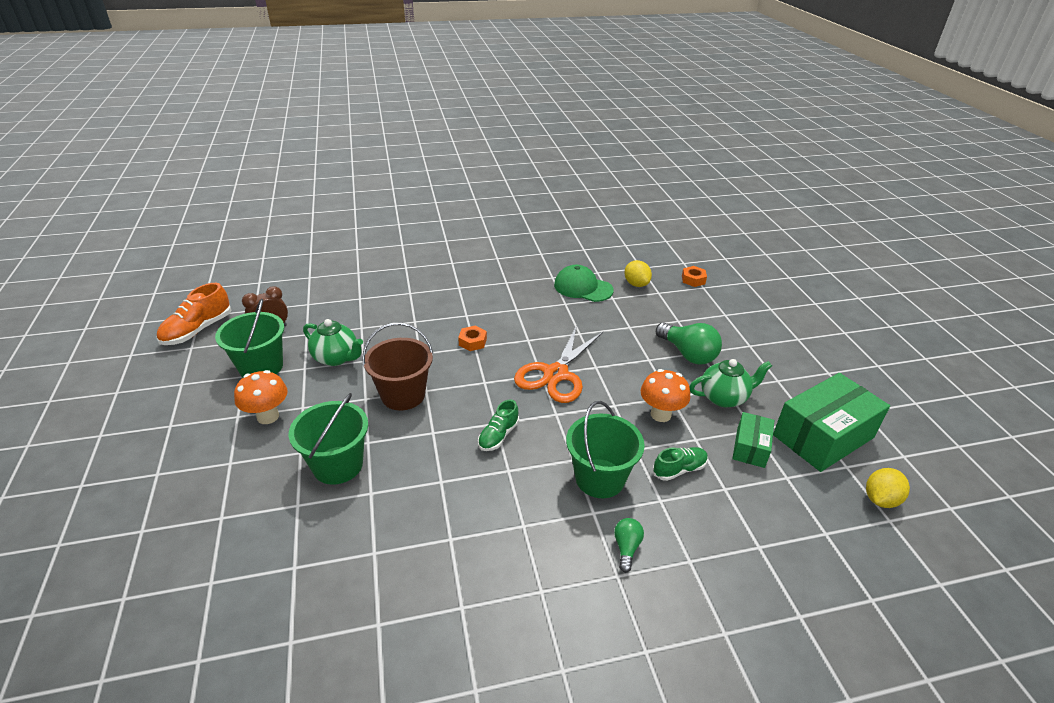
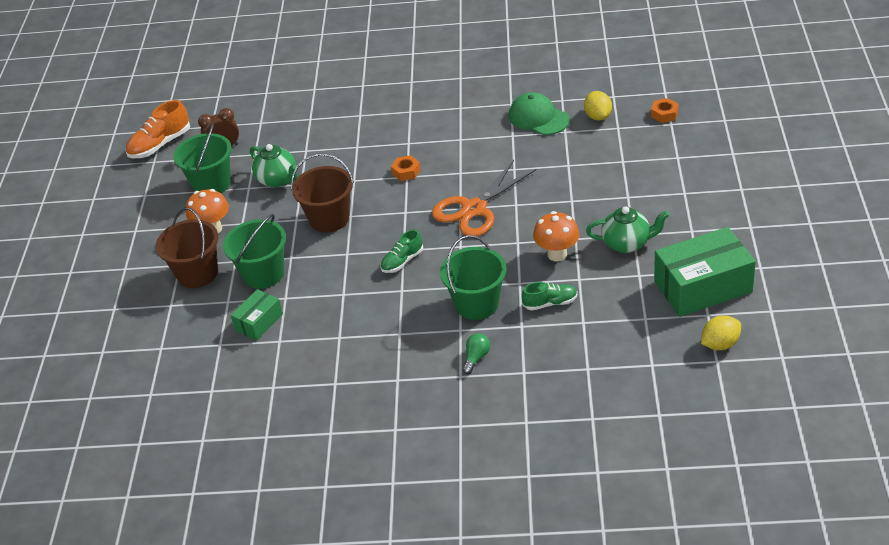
camera: 20 degrees right, 5 degrees up
green light bulb [656,322,722,364] -> none
green box [732,412,775,468] -> green box moved to [231,289,283,341]
none -> brown bucket [156,207,218,288]

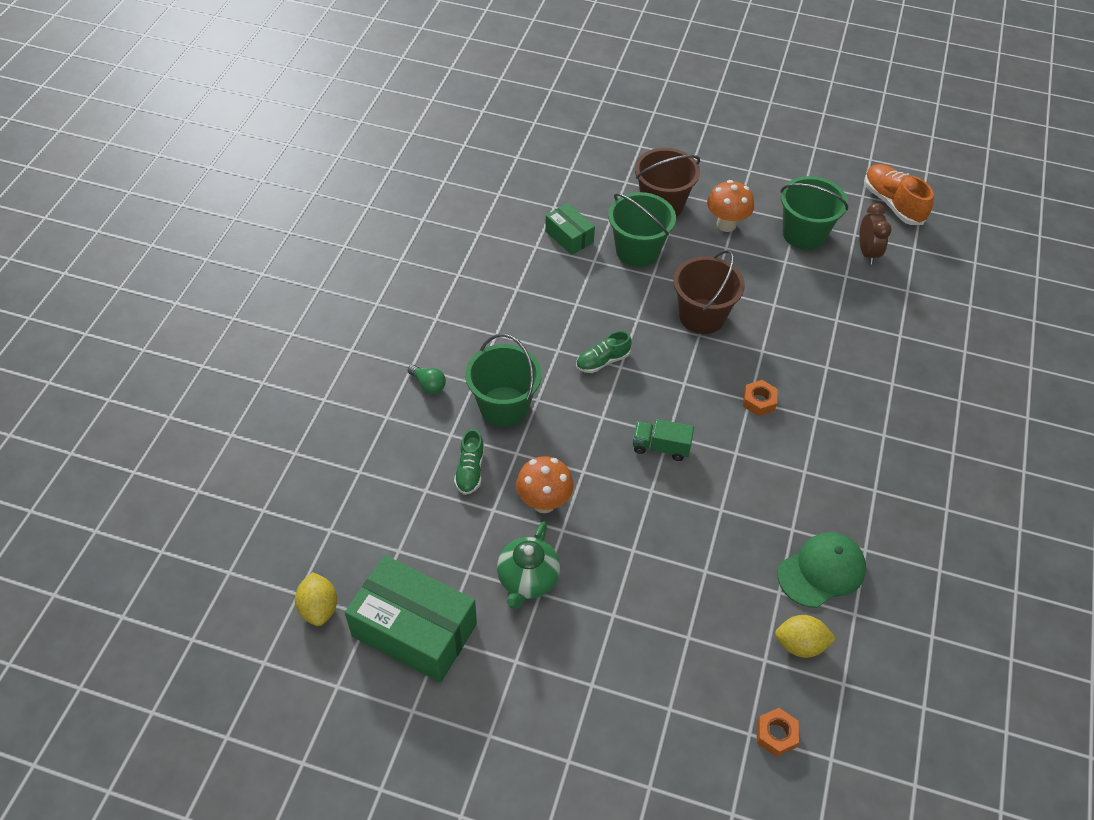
camera: 100 degrees right, 10 degrees up
green teapot [250,144,298,187] -> none
green shoe [380,230,423,273] -> green shoe turned 90 degrees counterclockwise [576,331,632,373]
orange scissors [432,160,537,236] -> green truck [633,419,694,461]
green box [654,227,756,317] -> green box turned 60 degrees counterclockwise [345,555,477,683]

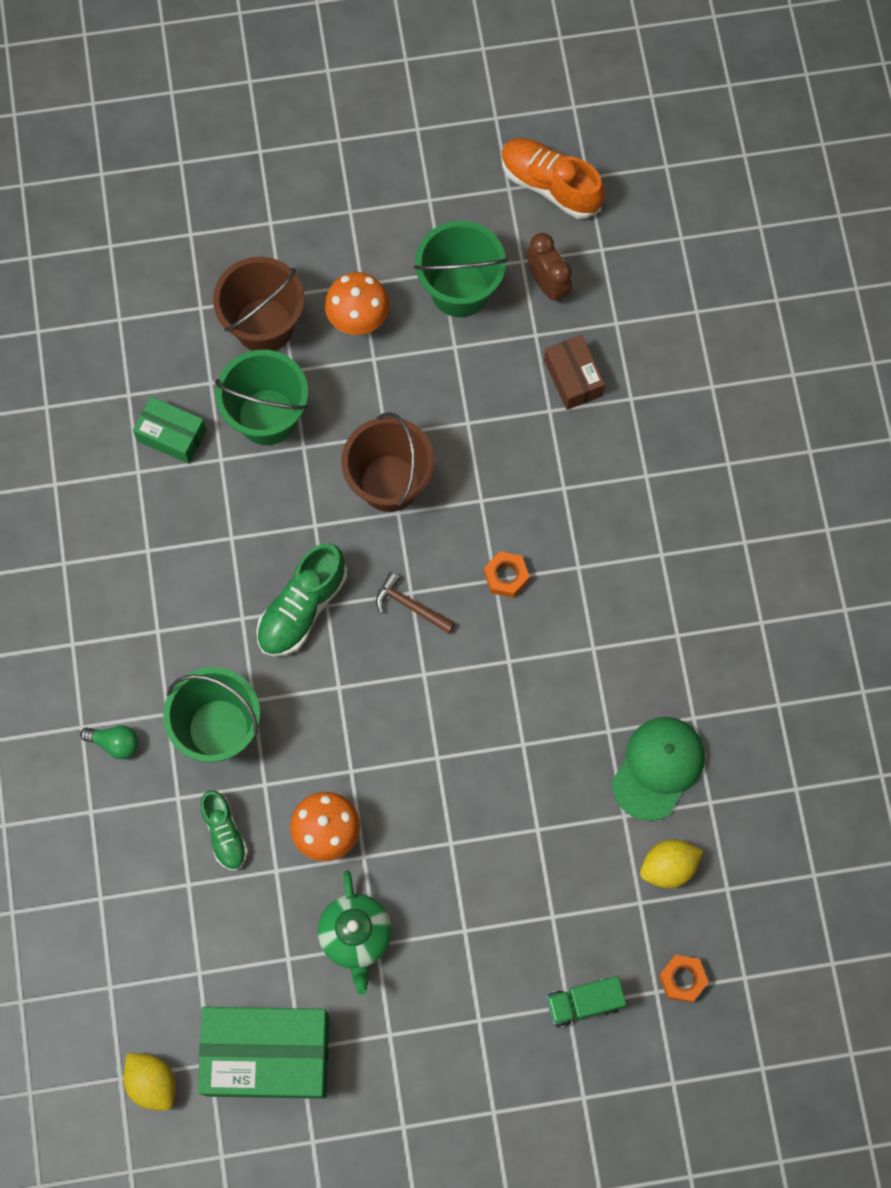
camera: 25 degrees left, 20 degrees up
green shoe [576,331,632,373] -> green shoe [256,544,347,656], size x1.58
green truck [633,419,694,461] -> green truck moved to [546,976,626,1028]
none -> brown hammer [376,572,455,634]
none -> brown box [544,335,605,410]

